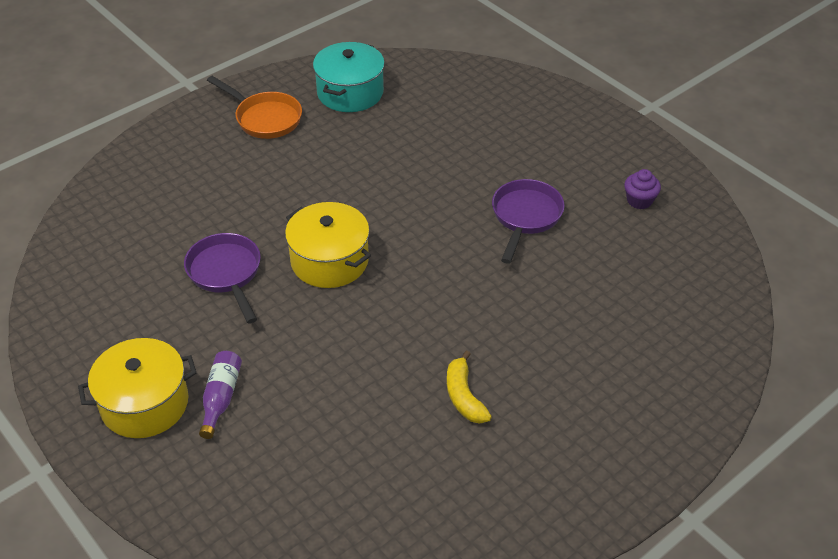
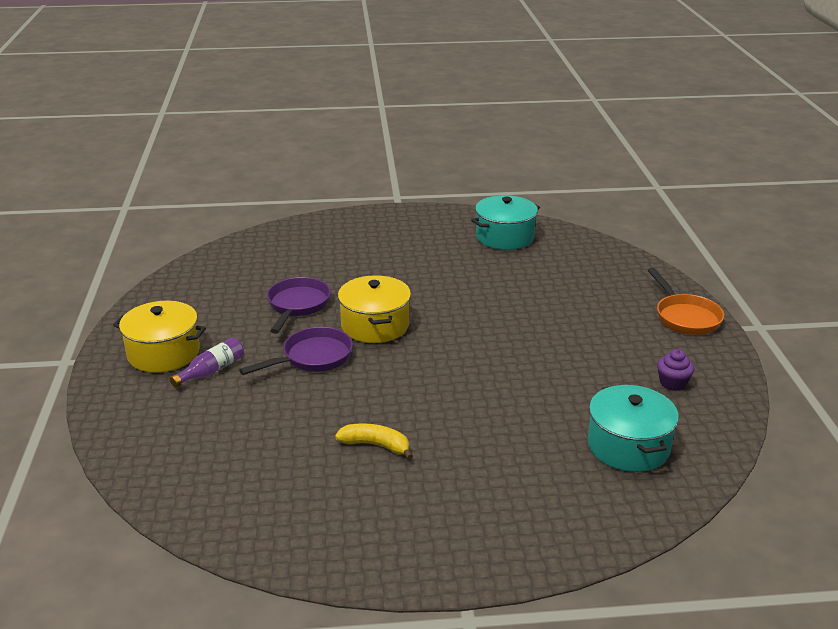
camera: 35 degrees right, 15 degrees down
orange pan [207,76,302,139] -> orange pan moved to [648,268,724,335]
yellow banana [447,350,492,424] -> yellow banana turned 90 degrees clockwise [335,423,413,460]
purple pan [492,179,565,264] -> purple pan moved to [239,327,353,375]
none -> turquoise pot [587,385,679,472]

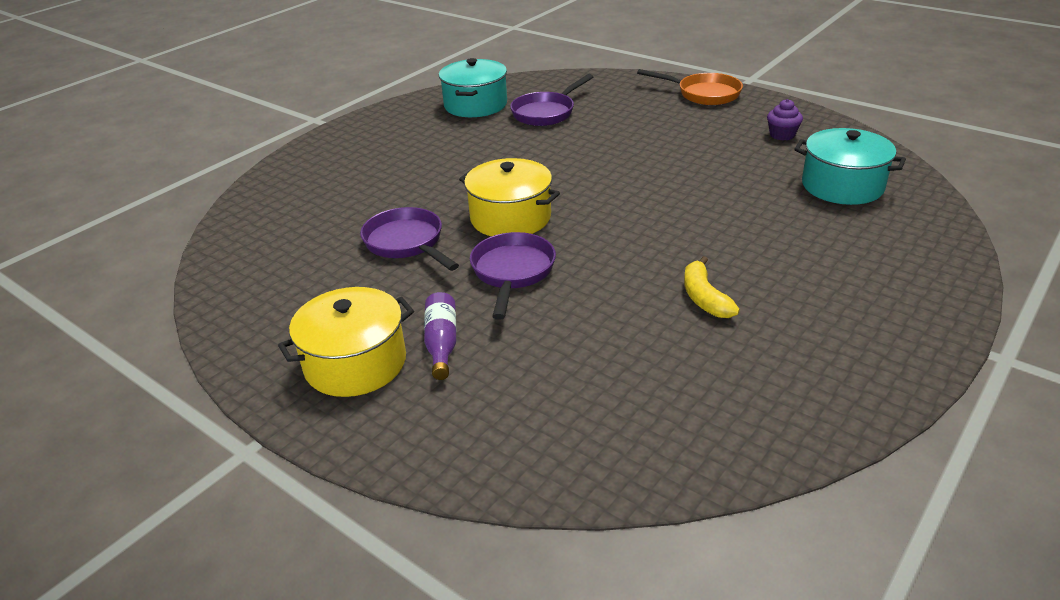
camera: 45 degrees left, 5 degrees up
yellow banana [335,423,413,460] -> yellow banana turned 75 degrees counterclockwise [684,256,740,318]
none -> purple pan [510,74,593,126]

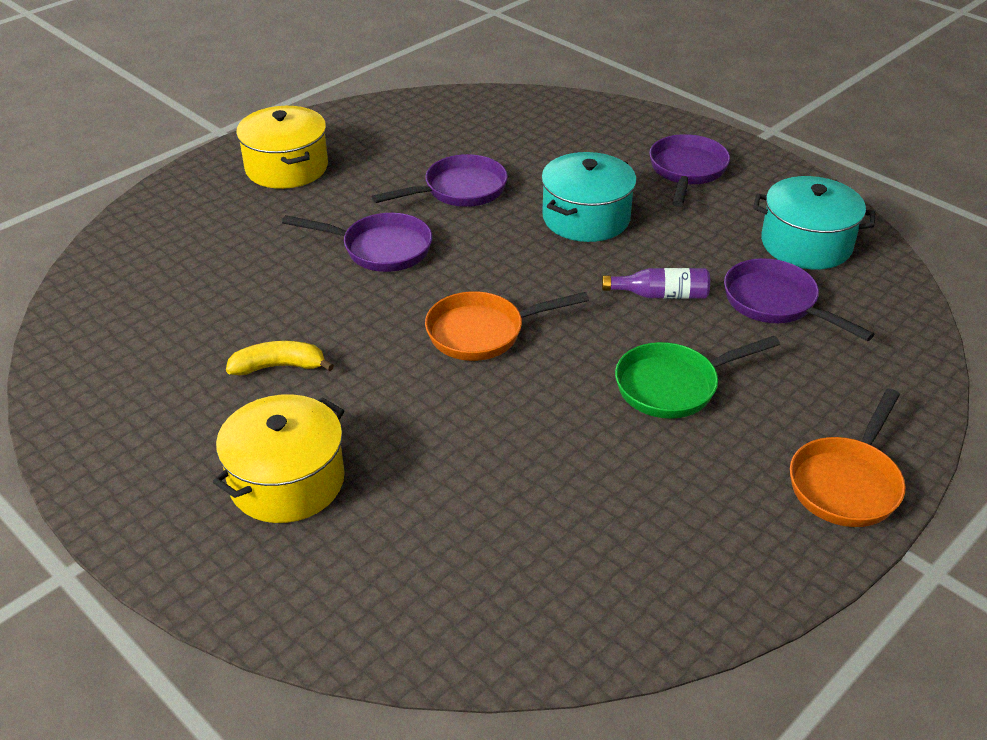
camera: 95 degrees right, 5 degrees up
purple bottle [424,292,456,380] -> purple bottle moved to [602,268,710,299]
yellow pot [459,158,560,236] -> yellow pot moved to [213,394,345,523]
purple cupcake [767,99,803,141] -> none
turquoise pot [794,128,906,205] -> turquoise pot moved to [541,152,637,242]
none -> orange pan [425,291,589,361]
none -> green pan [615,336,780,419]
none -> purple pan [649,134,730,207]

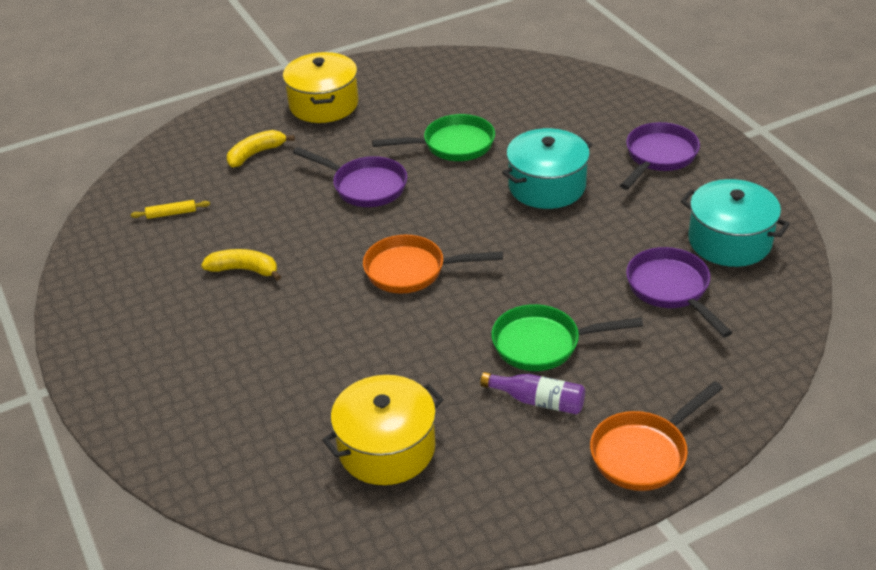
camera: 20 degrees right, 0 degrees up
yellow pot [213,394,345,523] -> yellow pot moved to [322,375,444,485]
purple pan [372,154,508,207] -> green pan [372,114,495,161]
purple bottle [602,268,710,299] -> purple bottle moved to [480,372,585,415]
none -> yellow rolling pin [131,200,210,219]
none -> yellow banana [227,130,295,167]

